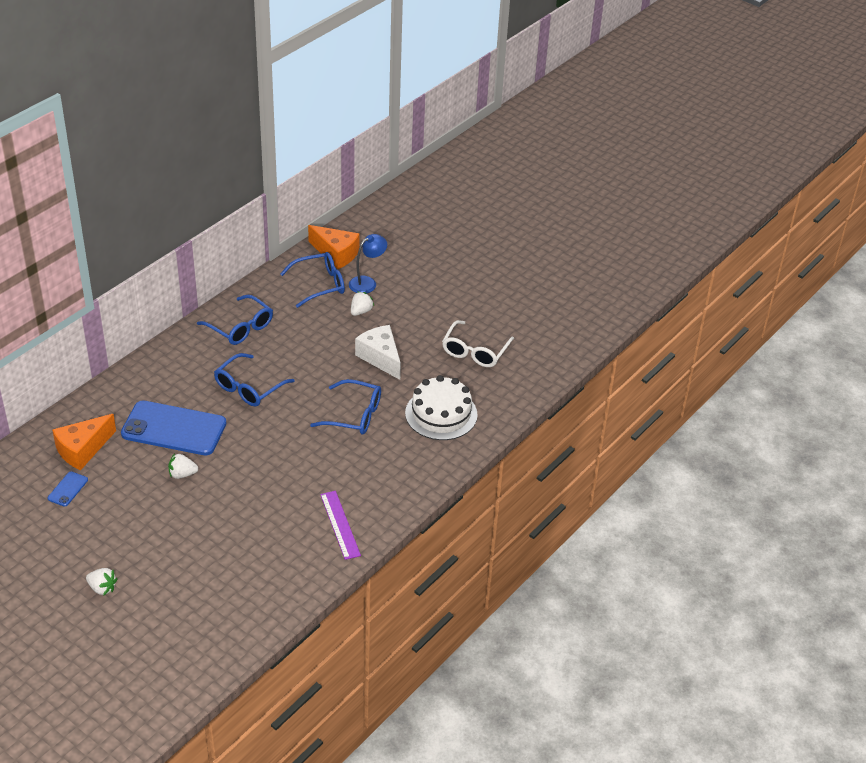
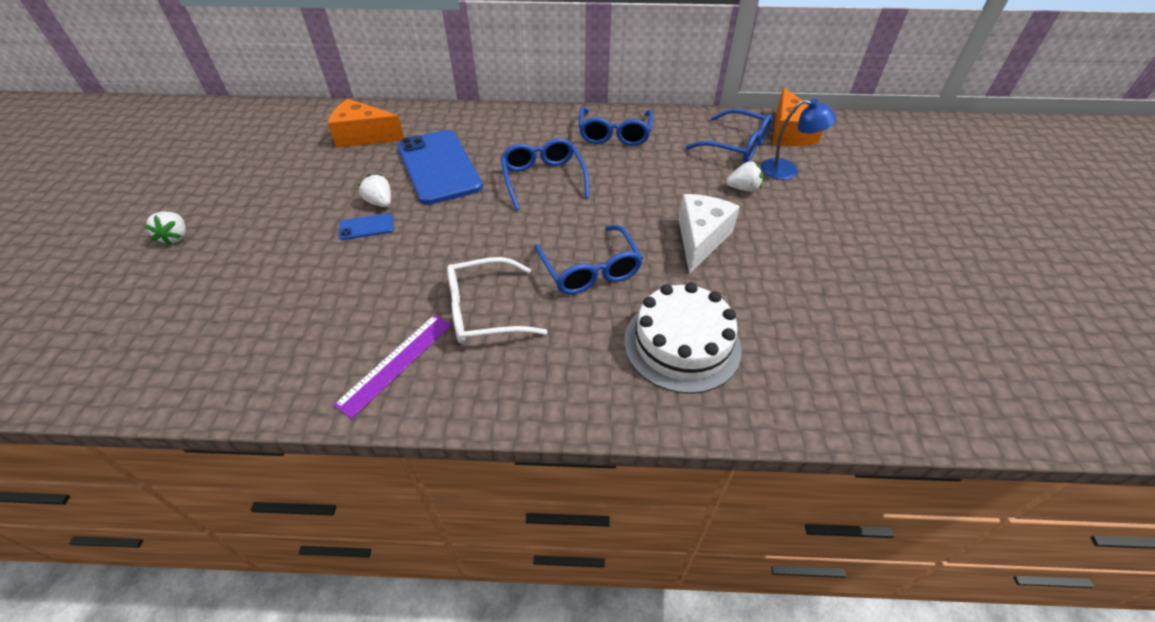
camera: 55 degrees right, 5 degrees up
blue phone [47,472,88,507] -> blue phone moved to [339,213,394,240]
blue glasses [214,353,295,407] -> blue glasses turned 75 degrees clockwise [500,138,589,210]
white glasses [442,320,514,367] -> white glasses moved to [447,257,547,344]

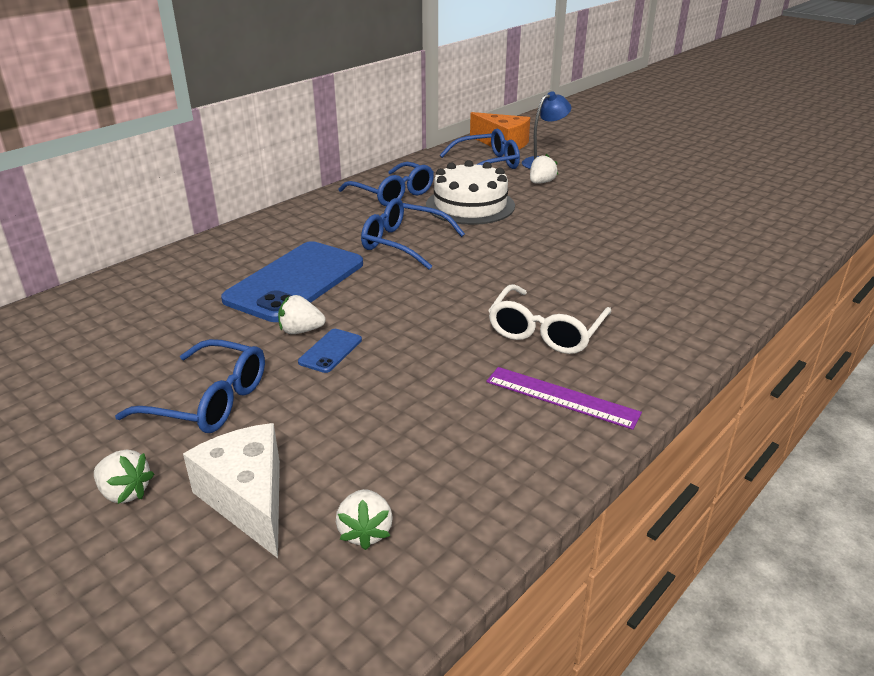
camera: 50 degrees left, 15 degrees down
orange cheese [328,99,404,148] -> none
purple ruler [333,315,452,419] -> purple ruler turned 45 degrees counterclockwise [486,367,642,430]
blue phone [397,130,483,205] -> blue phone turned 75 degrees counterclockwise [221,241,363,322]
blue glasses [534,225,643,294] -> blue glasses moved to [115,339,265,433]
white cake [624,282,742,394] -> white cake moved to [426,160,515,225]
white cheese [679,194,740,274] -> white cheese moved to [183,423,280,558]
none -> white strawberry [336,489,393,550]

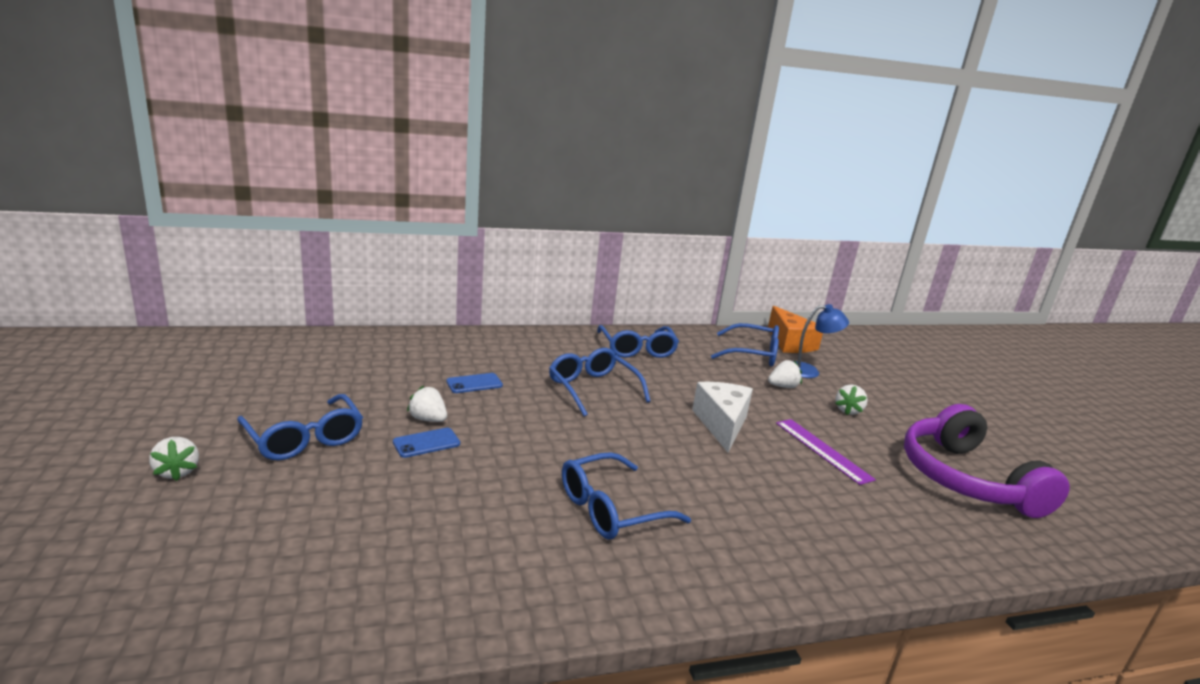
camera: 30 degrees right, 10 degrees down
white cheese [183,423,280,558] -> white cheese moved to [692,382,753,453]
blue phone [221,241,363,322] -> blue phone [446,373,503,393], size x0.42
white strawberry [336,489,393,550] -> white strawberry moved to [835,384,868,415]
white cake [426,160,515,225] -> none
purple ruler [486,367,642,430] -> purple ruler moved to [776,419,876,485]
white glasses [488,284,611,354] -> blue glasses [562,452,691,539]
none -> purple headphones [904,404,1070,518]

